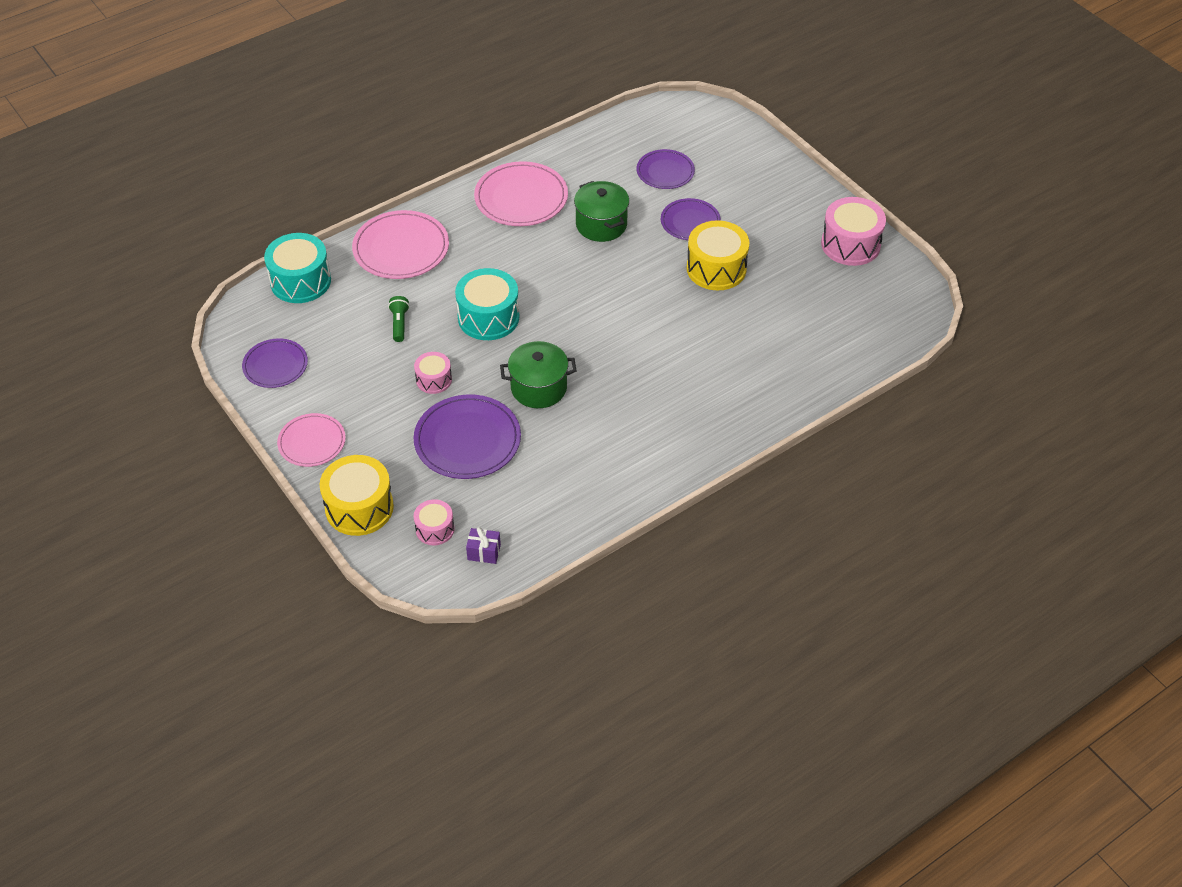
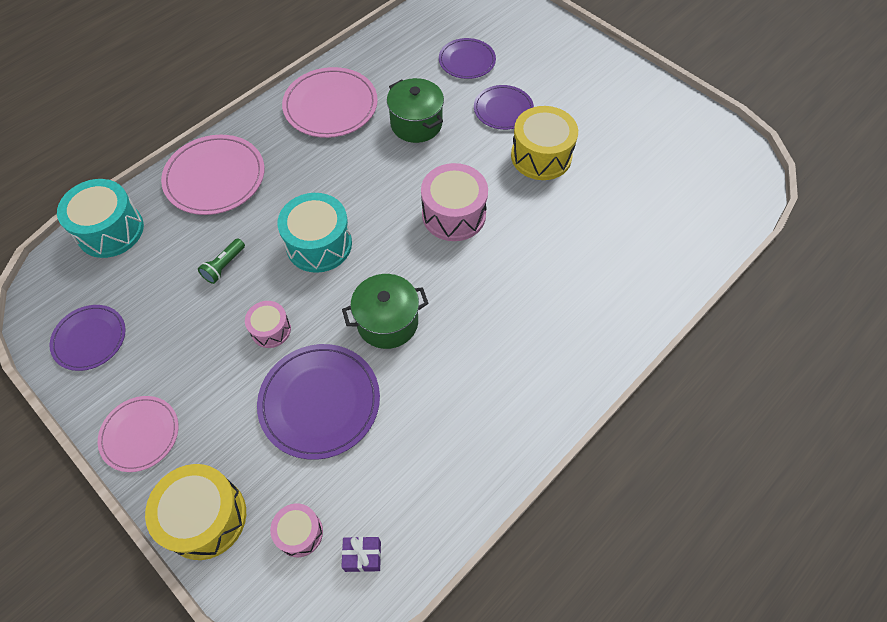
camera: 10 degrees left, 10 degrees up
green flashlight [388,296,410,342] -> green flashlight turned 135 degrees counterclockwise [198,239,245,284]
pink drum [821,197,886,266] -> pink drum moved to [421,163,488,241]

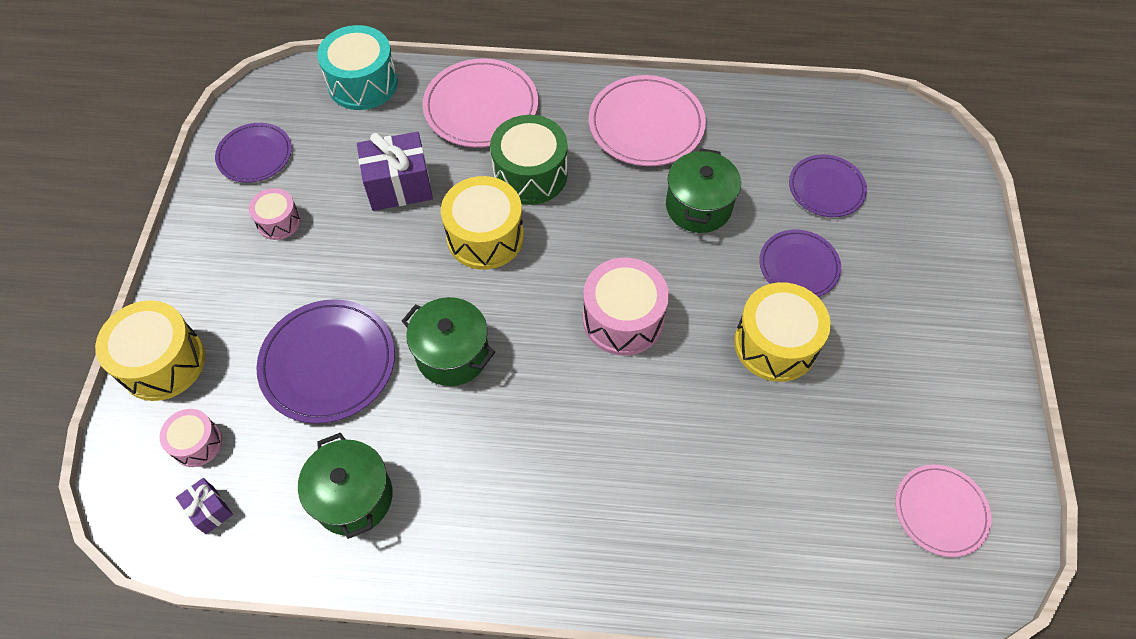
camera: 50 degrees right, 0 degrees up
pink plate [98,396,179,472] -> pink plate moved to [895,464,992,557]
green flashlight [198,239,245,284] -> purple gift [357,132,433,211]
pink drum [245,301,291,348] -> pink drum moved to [249,188,301,240]
turquoise drum [278,193,352,273] -> yellow drum [441,176,524,270]
none -> green pot [298,433,393,539]
none -> green drum [490,115,568,205]

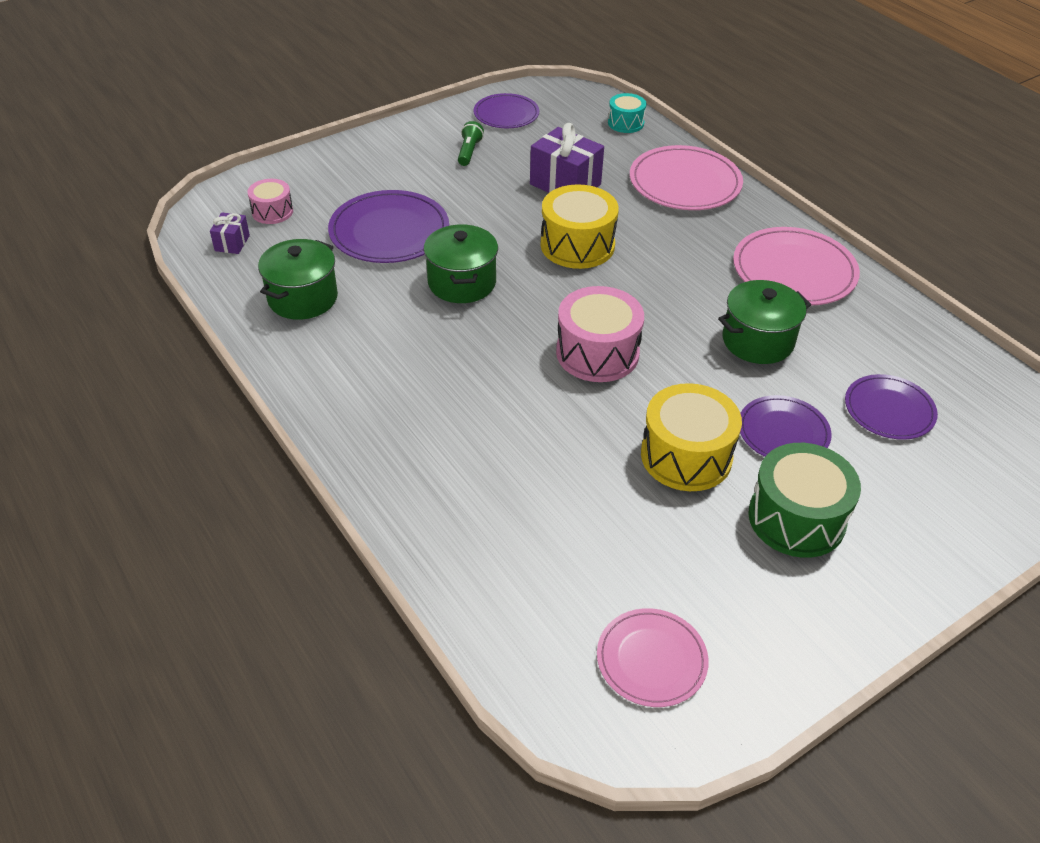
camera: 50 degrees right, 15 degrees down
yellow drum [95,300,205,401] -> none
pink drum [249,188,301,240] -> green flashlight [458,121,484,166]
turquoise drum [317,25,398,110] -> turquoise drum [608,93,647,133], size x0.56
green drum [490,115,568,205] -> green drum moved to [748,443,861,558]

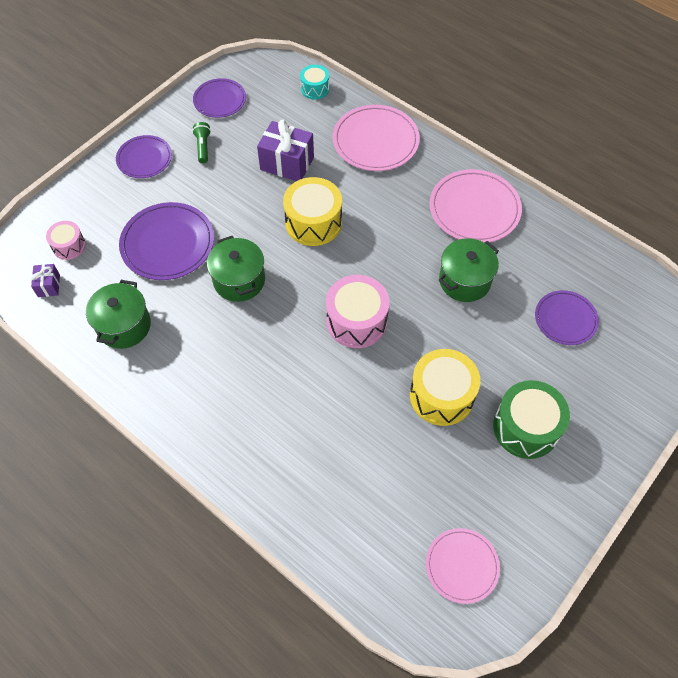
camera: 15 degrees left, 15 degrees up
purple plate [740,395,832,457] -> purple plate moved to [116,135,172,178]

